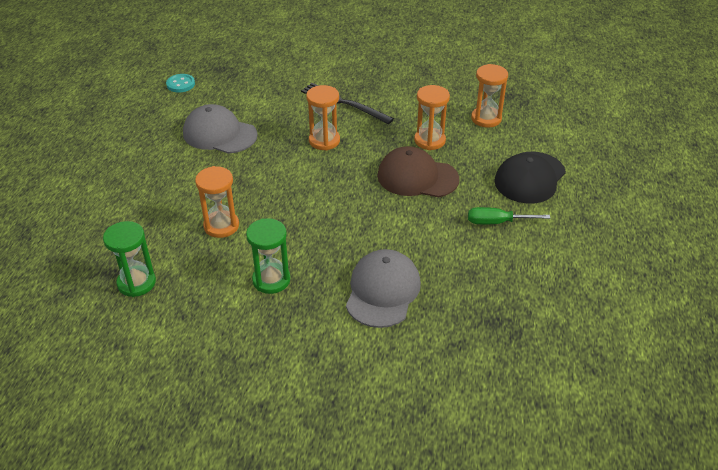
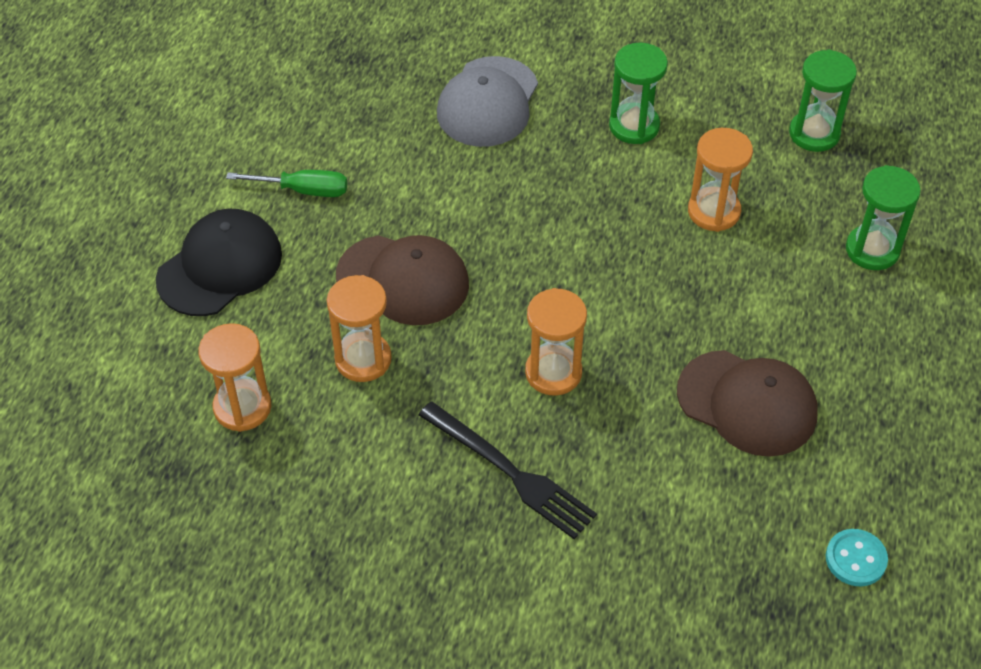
camera: 175 degrees left, 10 degrees up
grey cap [183,104,258,154] -> brown cap [677,350,817,457]
none -> green hourglass [846,165,921,270]

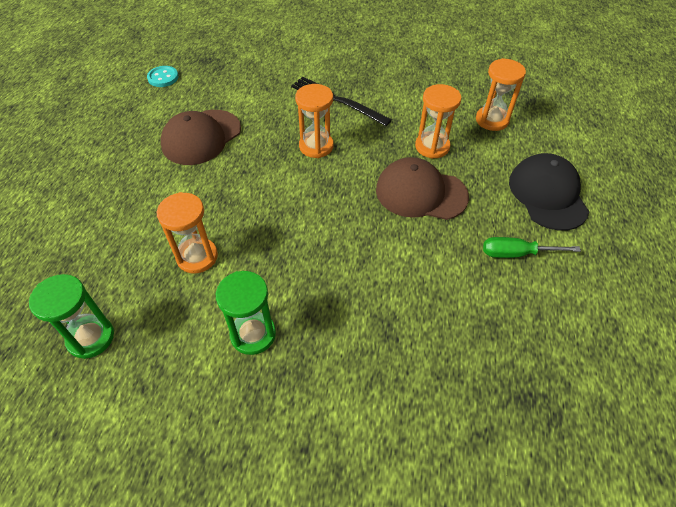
camera: 175 degrees right, 0 degrees up
black cap [156,209,282,316] -> black cap turned 135 degrees clockwise [509,153,589,231]
grey cap [437,56,538,147] -> none
brown cap [677,350,817,457] -> brown cap turned 75 degrees counterclockwise [161,110,241,165]
green hourglass [846,165,921,270] -> none

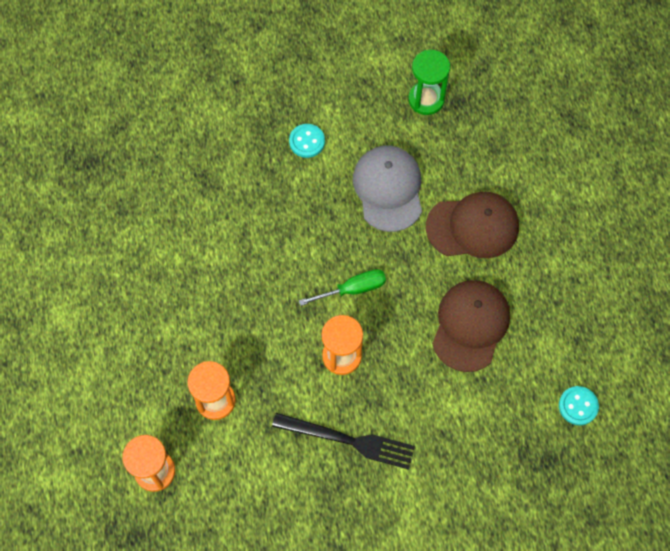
camera: 160 degrees right, 15 degrees up
orange hourglass [157,192,218,273] -> grey cap [353,146,422,232]
green hourglass [216,271,276,355] -> turquoise button [289,124,325,158]
brown cap [376,157,469,220] -> brown cap moved to [426,192,519,258]
green screwdriver [483,237,581,258] -> green screwdriver moved to [299,269,386,306]
black cap [509,153,589,231] -> none

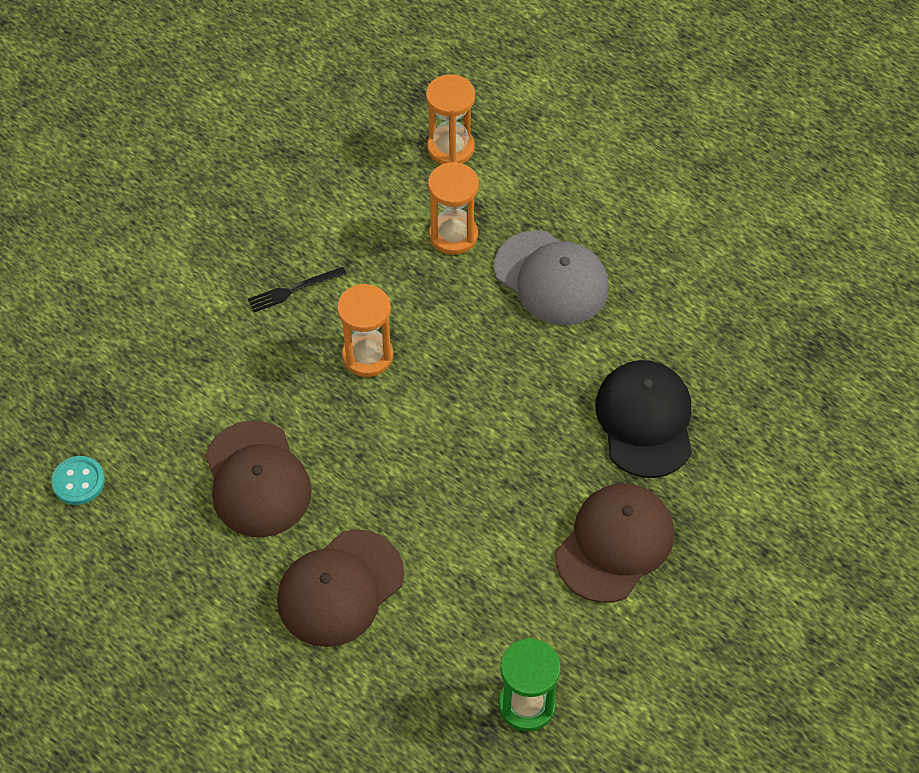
camera: 140 degrees right, 10 degrees down
black fork [272,413,415,470] -> black fork [248,267,347,312], size x0.57
turquoise button [289,124,325,158] -> brown cap [556,483,674,603]
green screwdriver [299,269,386,306] -> none
grey cap [353,146,422,232] -> grey cap moved to [494,230,609,325]
none -> black cap [595,360,692,478]

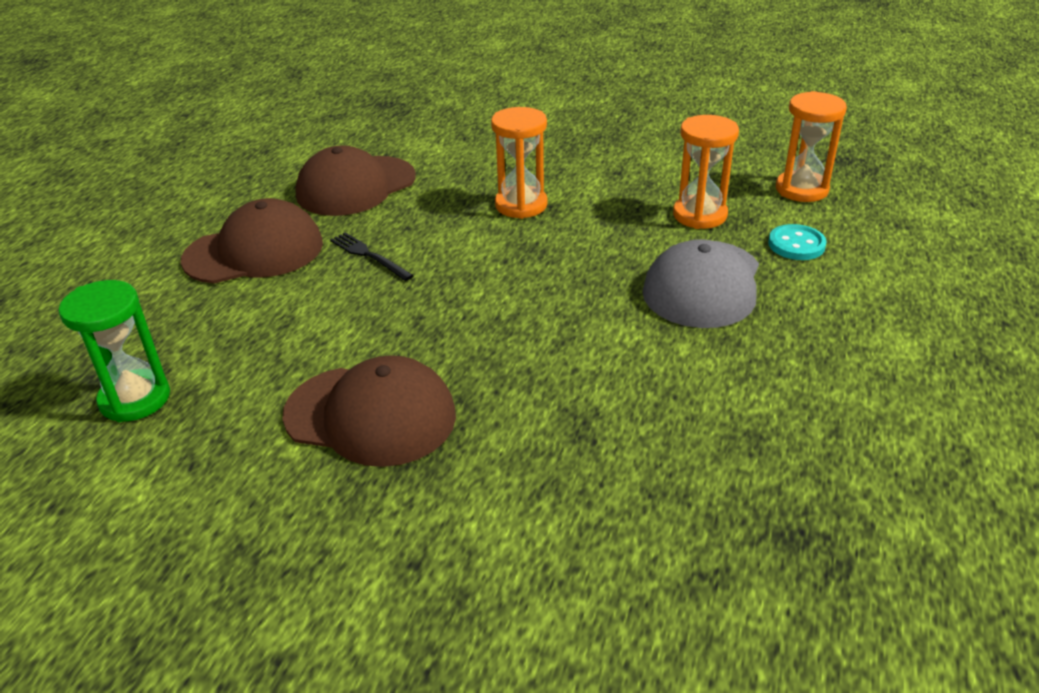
camera: 70 degrees right, 20 degrees down
turquoise button [51,456,105,505] -> turquoise button moved to [768,224,827,260]
black fork [248,267,347,312] -> black fork moved to [330,232,414,281]
brown cap [277,529,404,647] -> brown cap turned 135 degrees clockwise [181,198,323,284]
black cap [595,360,692,478] -> none

